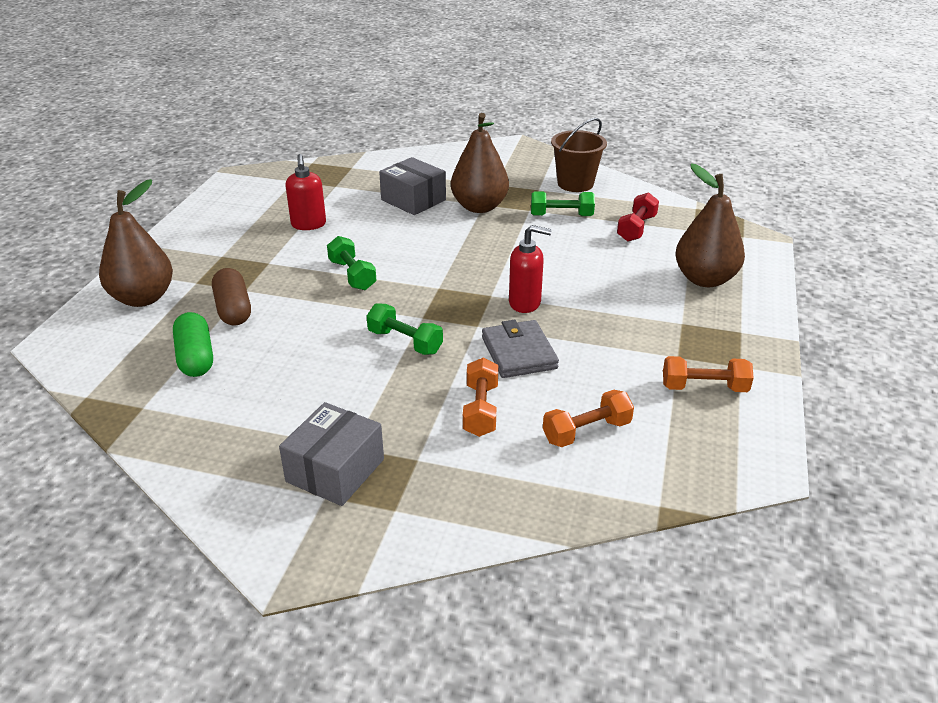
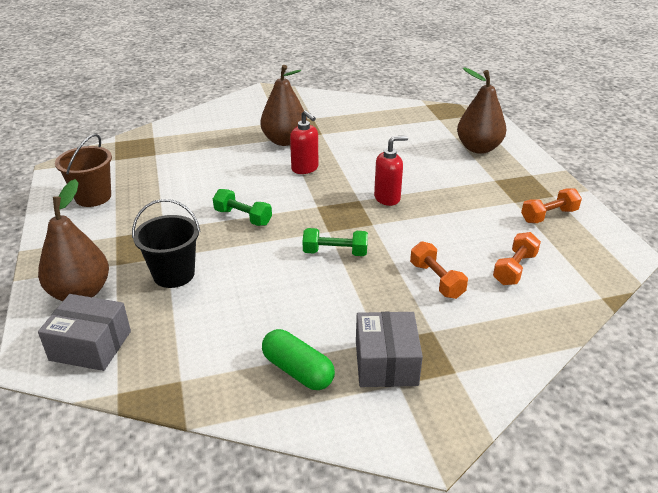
camera: 30 degrees left, 0 degrees up
green capsule [173,312,213,377] -> green capsule moved to [262,329,335,390]
brown capsule [212,268,251,326] -> black bucket [132,199,200,288]
red soap dispenser [286,154,326,230] -> red soap dispenser moved to [290,110,318,174]
grey box [379,157,446,215] -> grey box moved to [38,294,131,371]
grey wallet [482,320,559,378] -> none
green dumbbell [531,191,595,216] -> none
brown bucket [551,118,607,192] -> brown bucket moved to [55,134,112,207]
red dumbbell [617,192,659,242] -> none

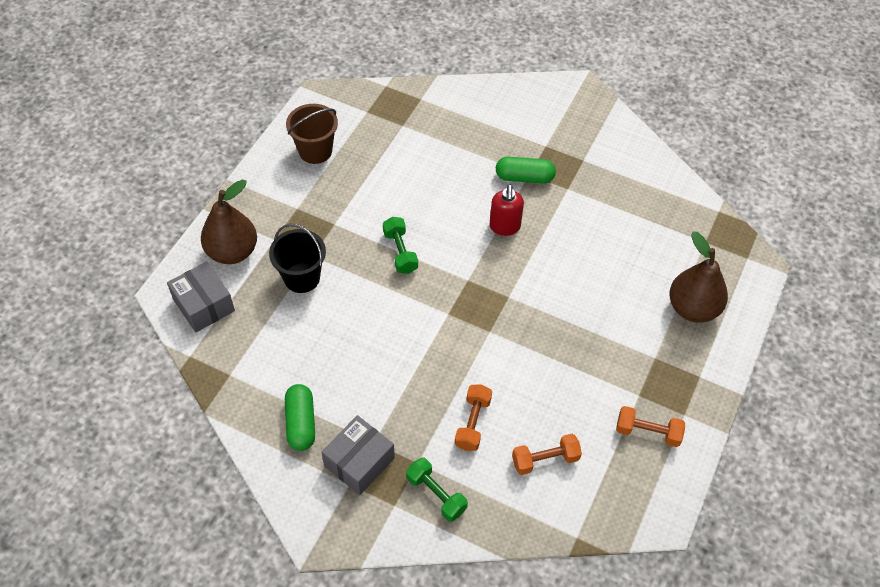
camera: 40 degrees right, 20 degrees up
brown pear [260,65,307,146] -> green capsule [496,157,556,184]
green dumbbell [303,228,368,256] -> green dumbbell moved to [406,457,468,522]
red soap dispenser [374,136,408,206] -> none

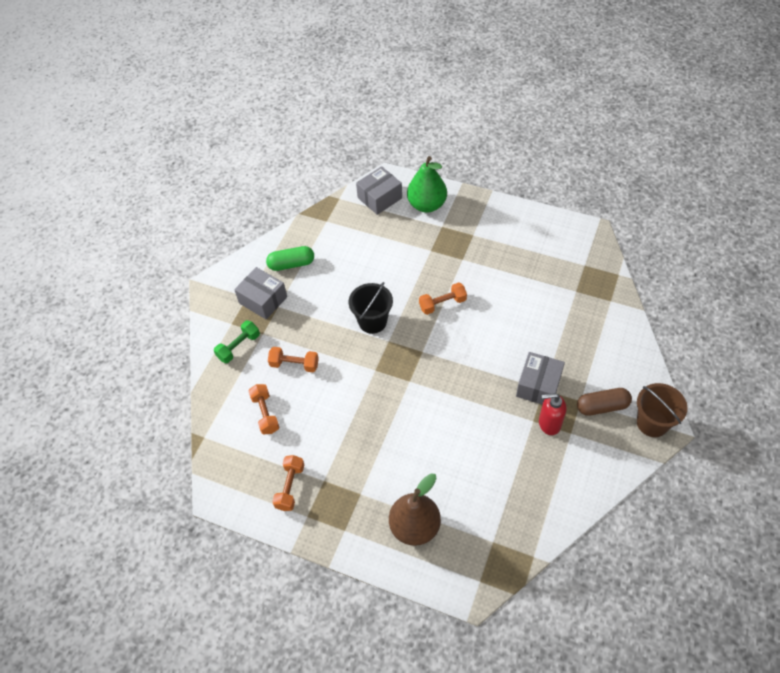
camera: 90 degrees right, 0 degrees up
brown pear [201,180,257,264] -> green pear [407,156,447,213]
black bucket [269,224,326,293] -> black bucket moved to [349,282,393,334]
brown bucket [286,104,338,164] -> brown bucket moved to [637,383,688,437]
green dumbbell [383,217,418,274] -> orange dumbbell [419,282,467,315]
red soap dispenser [490,184,524,236] -> red soap dispenser moved to [539,393,566,435]
green capsule [496,157,556,184] -> grey box [516,352,565,405]
none -> brown capsule [577,388,632,416]

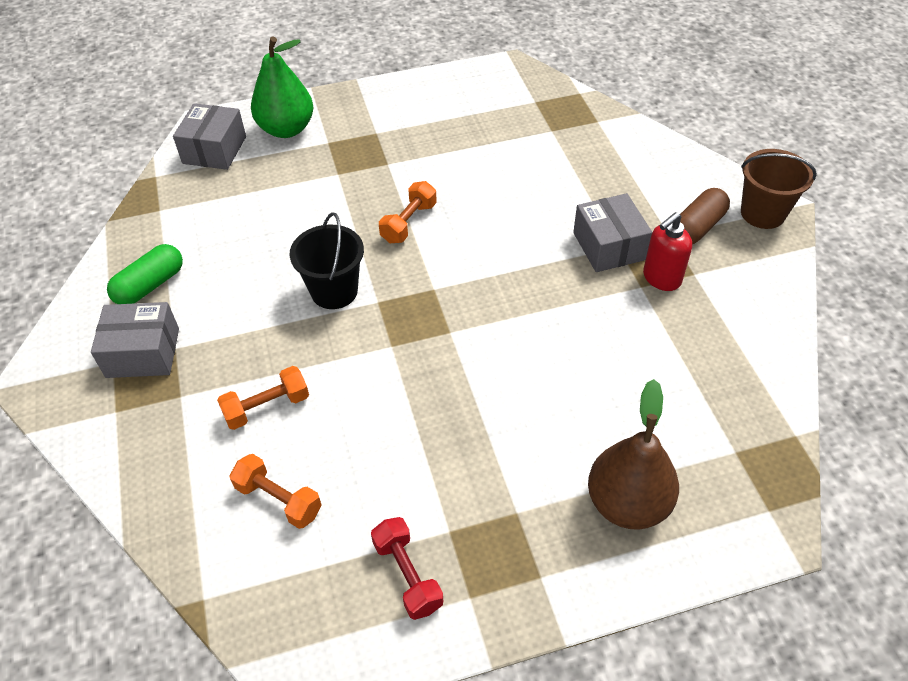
camera: 40 degrees left, 5 degrees down
green dumbbell [214,321,260,363] -> none
orange dumbbell [272,455,304,511] -> red dumbbell [371,517,443,620]

